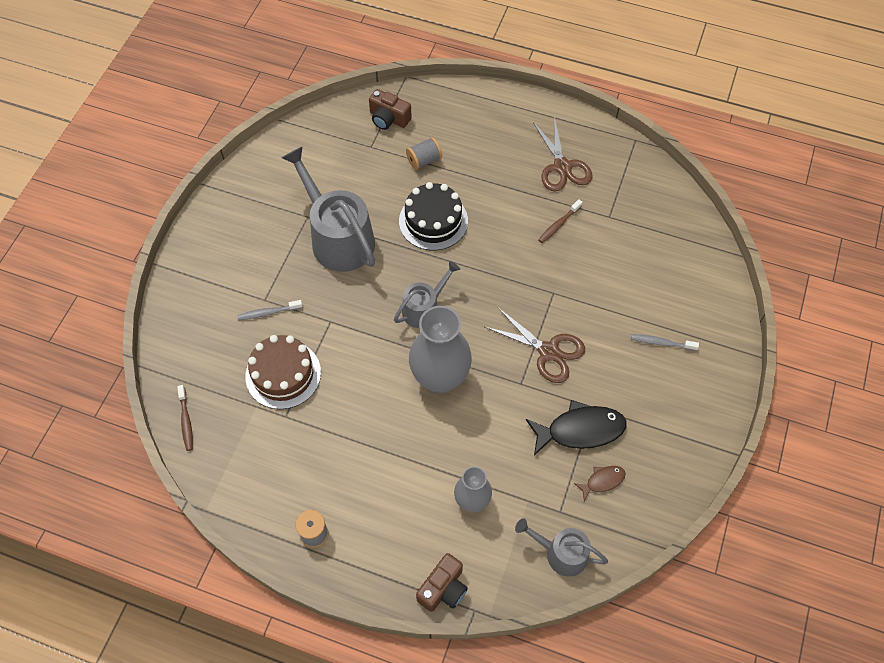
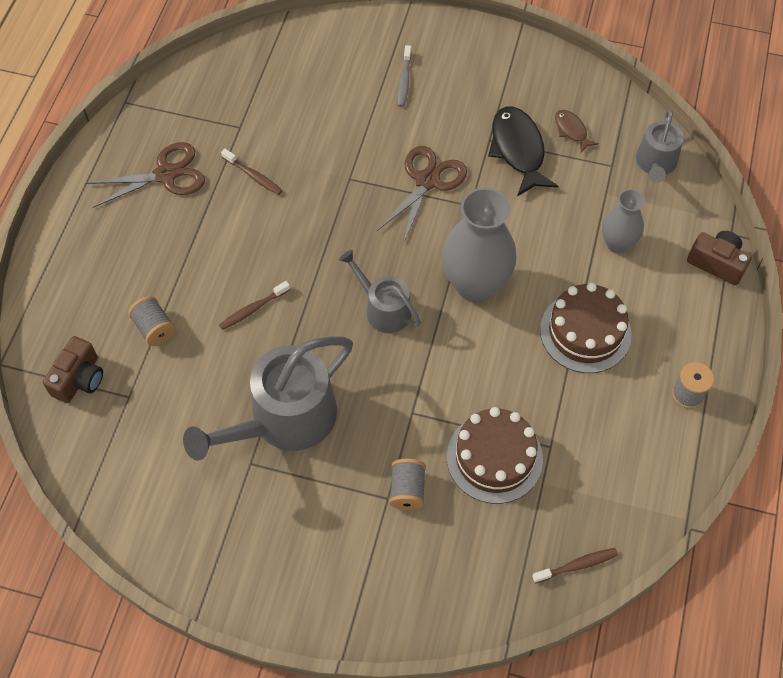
camera: 95 degrees left, 0 degrees up
grey toothbrush [237,300,303,320] -> grey spool [390,459,426,510]
black cake [399,182,468,250] -> brown toothbrush [219,281,290,330]
none -> brown cake [540,283,632,373]

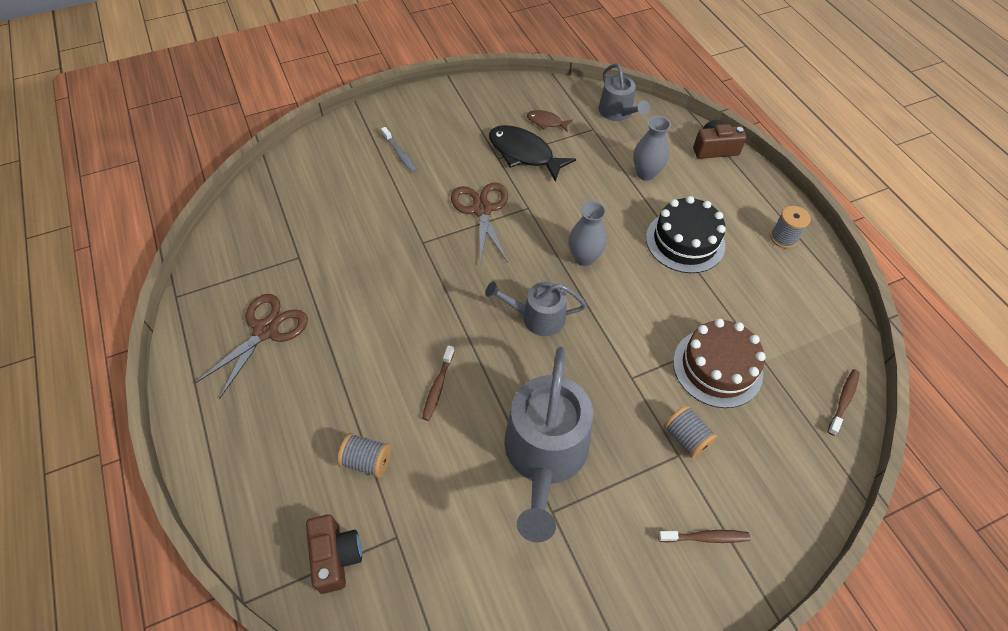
camera: 40 degrees left, 5 degrees down
brown toothbrush [221,149,282,195] -> brown toothbrush moved to [658,530,750,543]
grey vase [442,187,516,302] -> grey vase [569,201,607,266], size x0.58
brown cake [540,283,632,373] -> black cake [646,196,726,273]

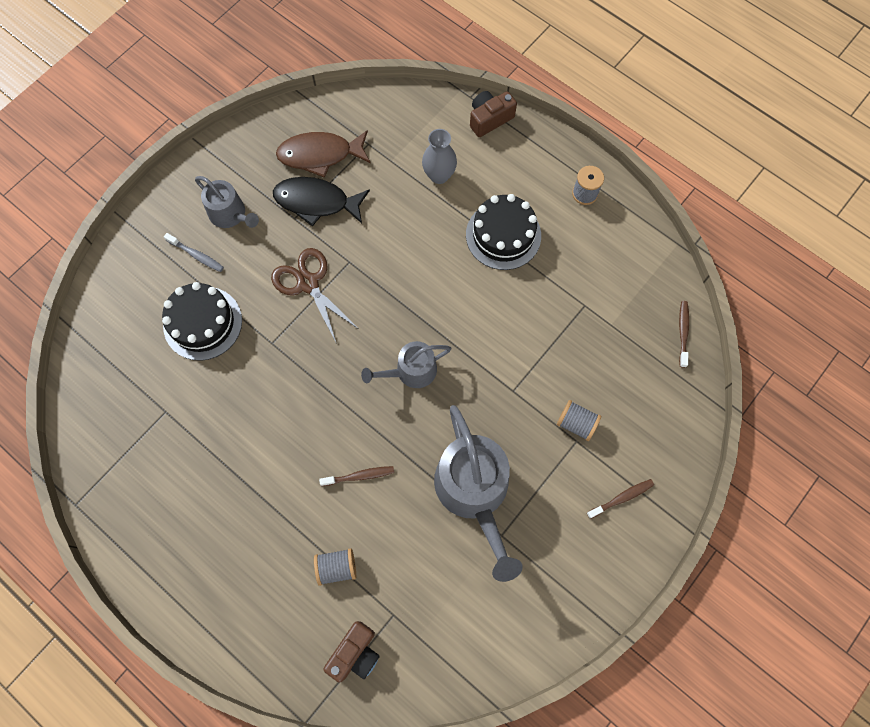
camera: 25 degrees left, 15 degrees up
brown scissors [195,294,308,399] -> none
brown camera [306,514,362,594] -> brown camera turned 75 degrees clockwise [323,621,380,683]
brown toothbrush [422,345,455,421] -> brown toothbrush turned 90 degrees counterclockwise [319,466,394,486]
brown fish [527,110,573,132] -> brown fish [276,130,370,178], size x1.93
grey vase [569,201,607,266] -> none
grey watering can [598,63,650,121] -> grey watering can moved to [195,176,259,228]
brown cake [673,319,766,408] -> none
none -> black cake [162,282,242,361]

